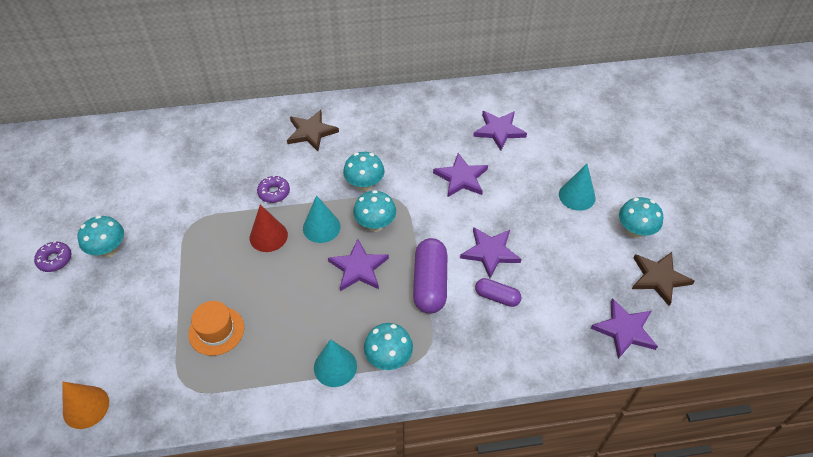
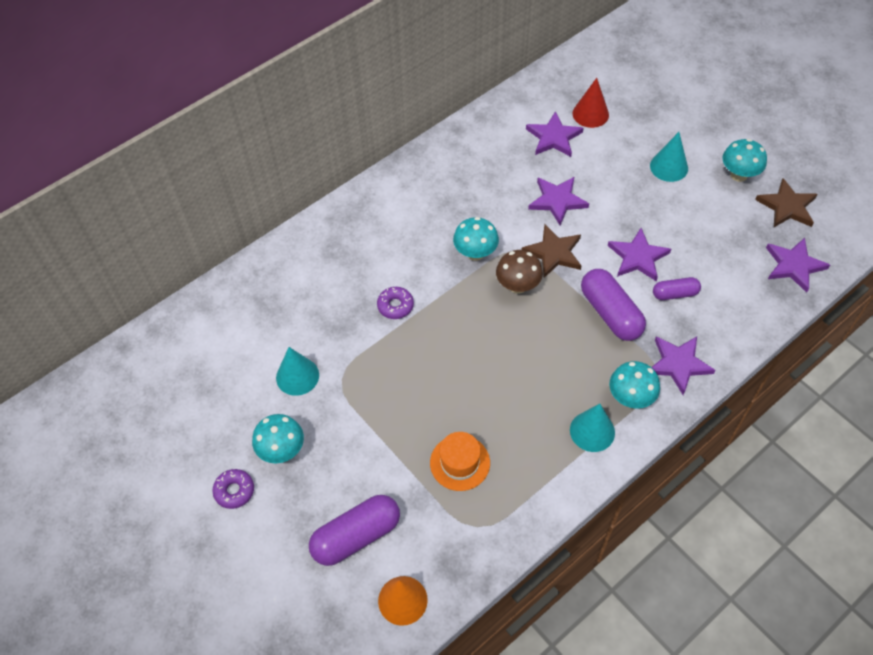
camera: 30 degrees left, 5 degrees up
red cone [250,205,288,252] -> red cone moved to [573,78,609,128]
brown star [287,110,339,151] -> brown star moved to [521,224,581,278]
turquoise cone [303,195,341,243] -> turquoise cone moved to [276,347,319,396]
purple star [328,239,389,291] -> purple star moved to [651,336,716,395]
turquoise mushroom [353,190,396,232] -> brown mushroom [496,250,543,294]
none -> purple capsule [309,495,400,566]

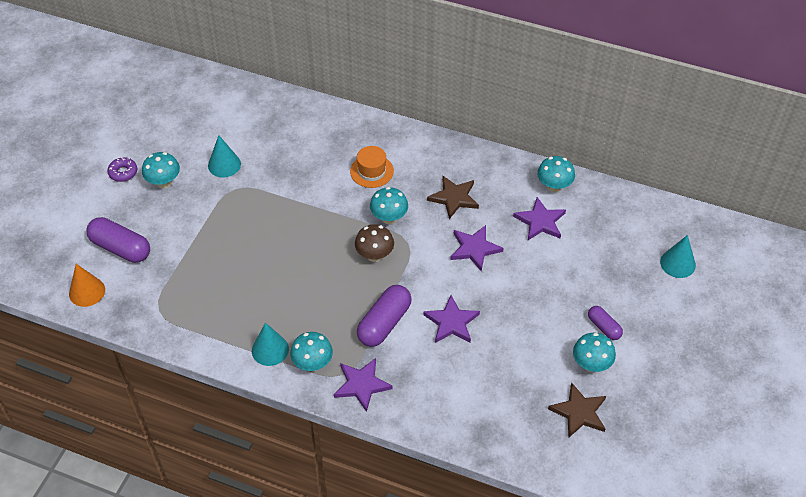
camera: 60 degrees right, 5 degrees down
purple donut [377,287,414,319] -> none
orange hat [430,432,490,491] -> orange hat moved to [350,146,394,188]
brown star [521,224,581,278] -> brown star moved to [427,176,479,219]
red cone [573,78,609,128] -> none
turquoise cone [650,132,688,182] -> turquoise cone moved to [660,235,696,278]
purple capsule [653,277,701,300] -> purple capsule moved to [588,306,623,340]
purple star [766,238,830,293] -> none
none -> turquoise mushroom [537,156,575,192]

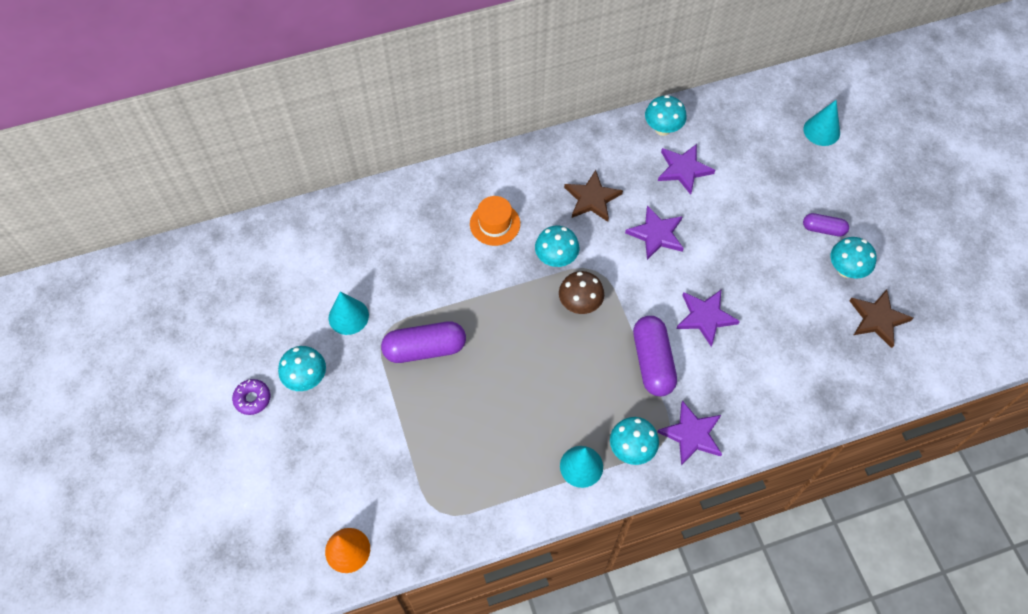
camera: 40 degrees left, 10 degrees up
purple capsule [86,217,150,263] -> purple capsule moved to [381,321,466,363]

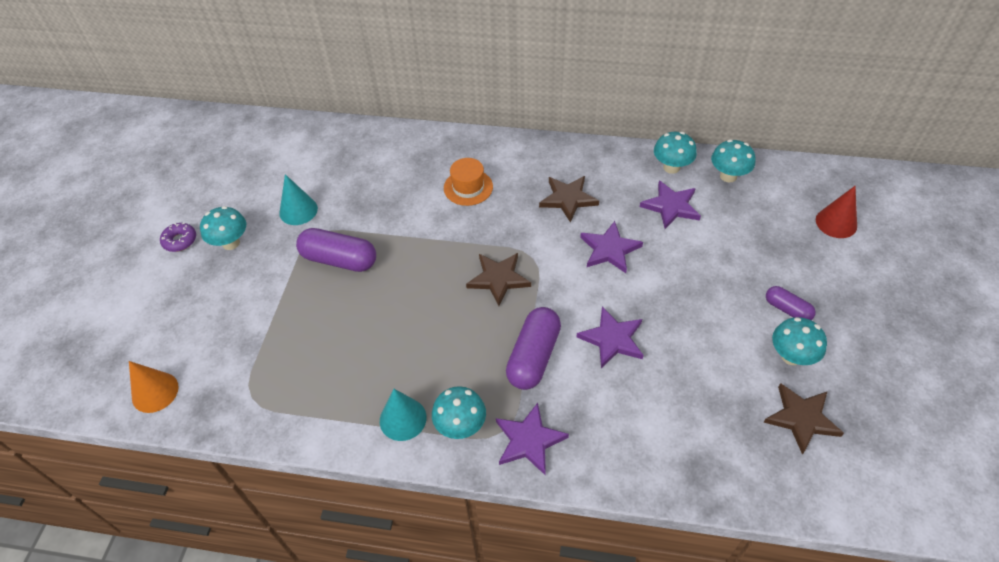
camera: 30 degrees right, 10 degrees down
turquoise mushroom [535,226,579,267] -> turquoise mushroom moved to [711,139,755,182]
brown mushroom [559,271,604,314] -> brown star [466,253,531,306]
turquoise cone [804,100,840,146] -> red cone [816,186,857,238]

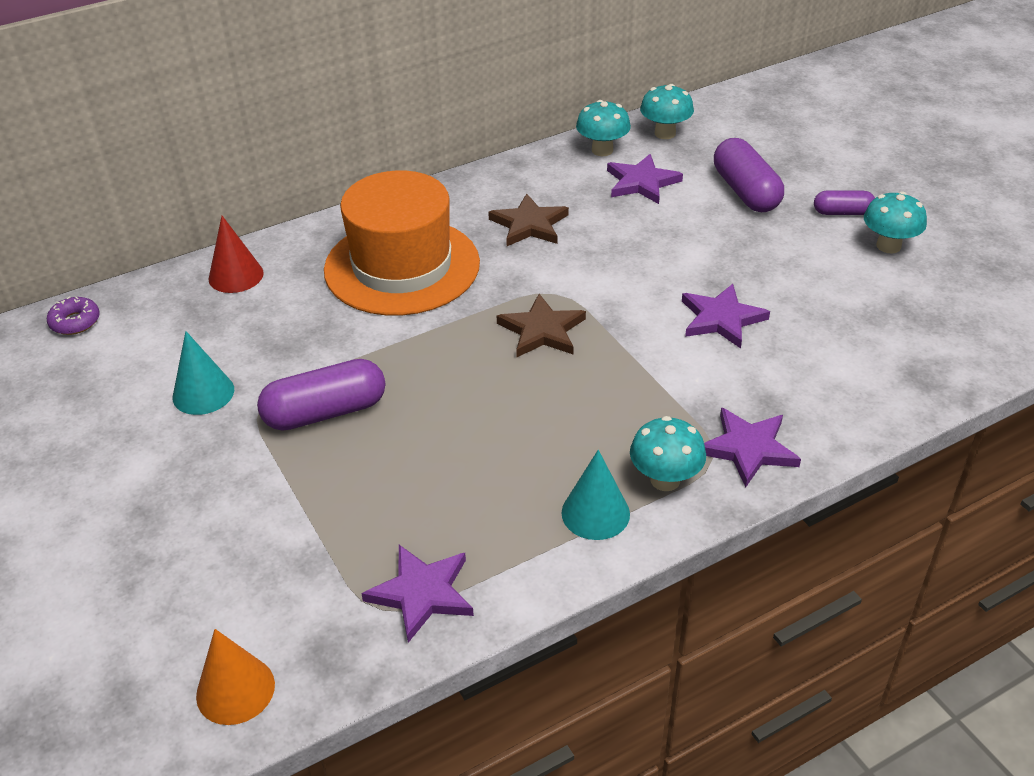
camera: 40 degrees left, 10 degrees down
purple donut [160,223,196,252] -> purple donut moved to [47,296,100,335]
turquoise mushroom [200,206,246,250] -> none
orange hat [444,158,493,206] -> orange hat [324,171,480,316], size x2.18
purple capsule [506,307,561,390] -> purple capsule moved to [714,138,784,212]
purple star [580,221,643,273] -> purple star moved to [361,545,474,643]
brown star [764,383,844,454] -> none
red cone [816,186,857,238] -> red cone moved to [208,216,264,293]

